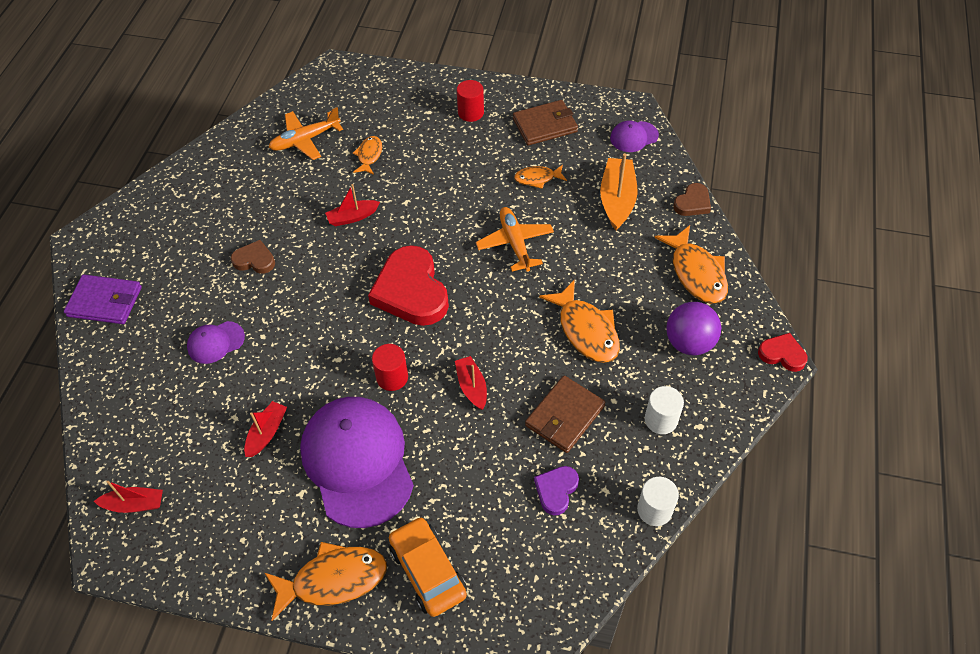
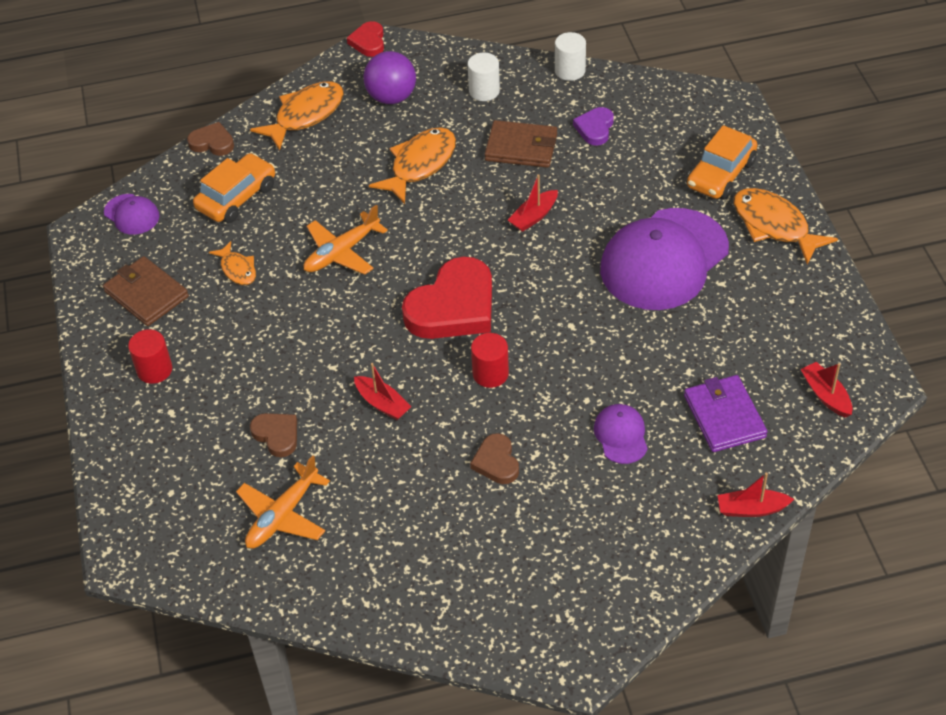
camera: 115 degrees left, 5 degrees down
purple wallet [64,275,142,324] -> purple wallet moved to [684,375,767,452]
purple cap [187,321,245,364] -> purple cap turned 135 degrees counterclockwise [594,404,648,464]
red boat [244,401,287,457] -> red boat moved to [717,473,794,517]
orange plane [268,107,343,160] -> orange plane turned 90 degrees clockwise [236,455,330,548]
orange fish [353,136,382,175] -> brown heart [250,413,297,457]
red cylinder [372,344,408,391] -> red cylinder moved to [471,333,509,388]
purple heart [534,466,579,515] -> purple heart turned 105 degrees clockwise [573,107,614,145]
orange boat [600,153,638,230] -> orange car [193,153,275,223]

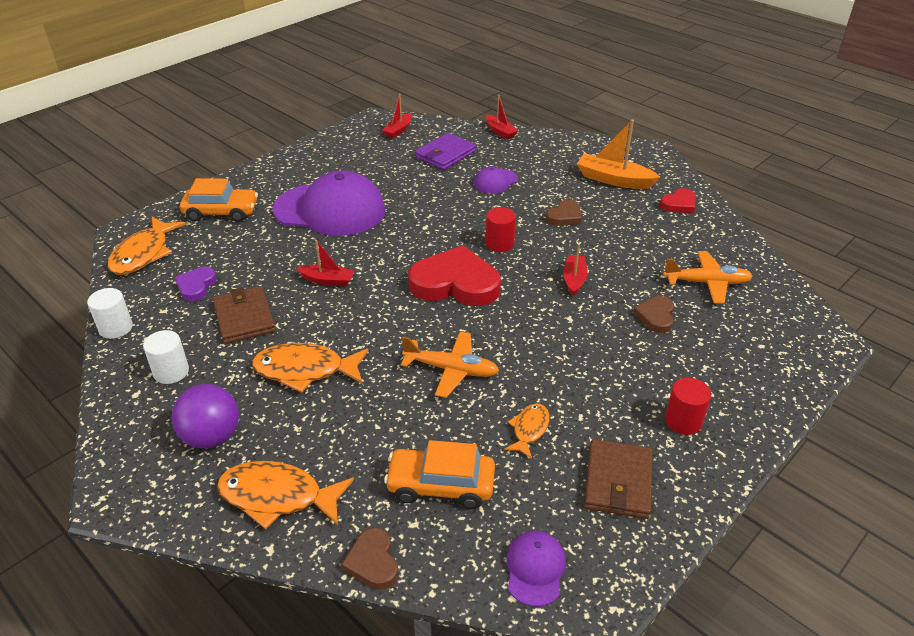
camera: 125 degrees left, 10 degrees down
red heart [347,21,384,57] -> red heart moved to [660,188,696,213]
purple heart [573,107,614,145] -> purple heart turned 120 degrees clockwise [175,267,217,301]
orange fish [733,188,838,264] -> orange fish moved to [108,217,186,275]
none -> orange boat [577,119,660,189]

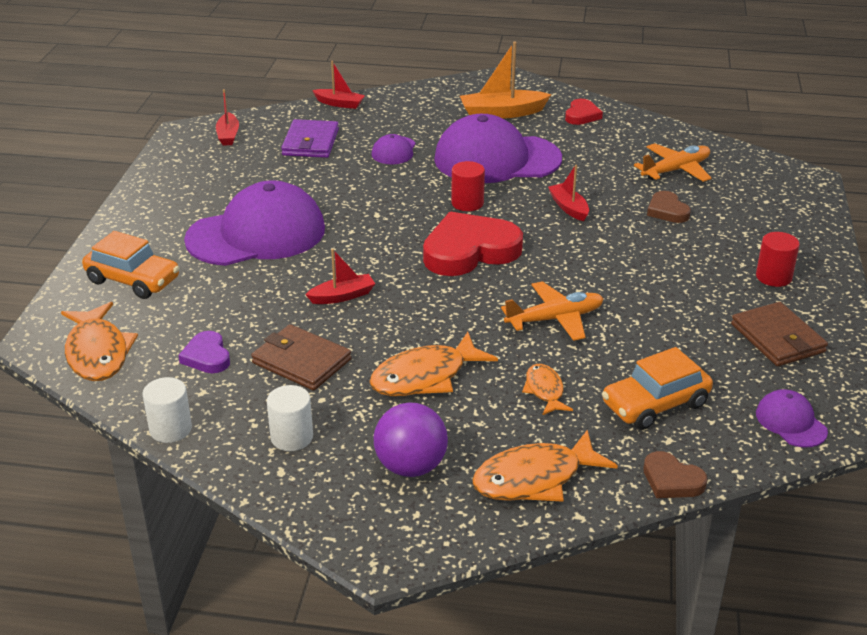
camera: 35 degrees left, 5 degrees down
orange car [180,178,258,222] -> orange car turned 60 degrees clockwise [82,231,180,299]
orange fish [504,403,550,459] -> orange fish moved to [522,364,573,415]
brown heart [546,199,582,226] -> purple cap [434,114,562,183]

